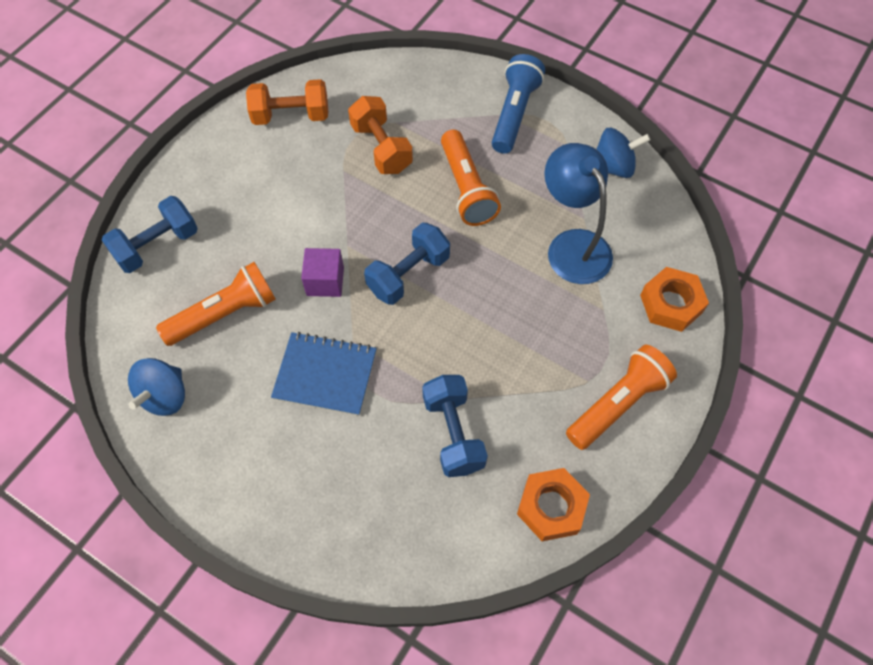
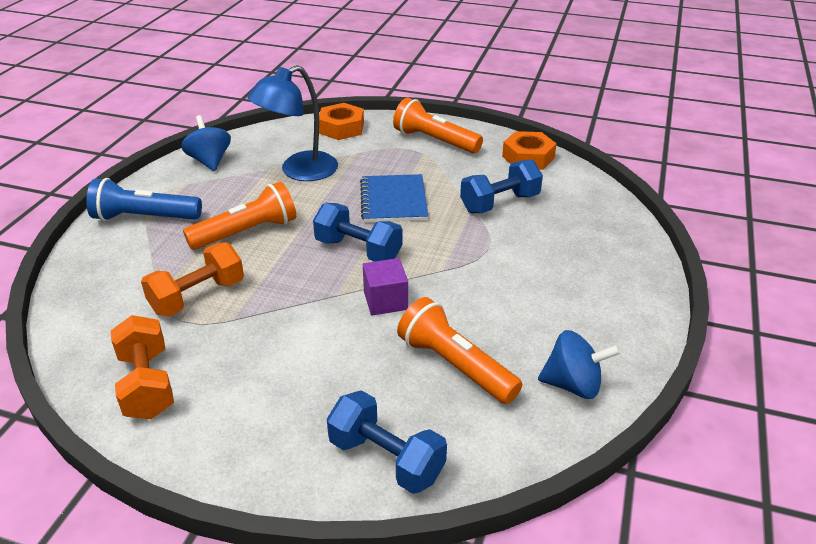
camera: 105 degrees left, 25 degrees down
blue notebook [271,332,377,416] -> blue notebook moved to [360,174,428,223]

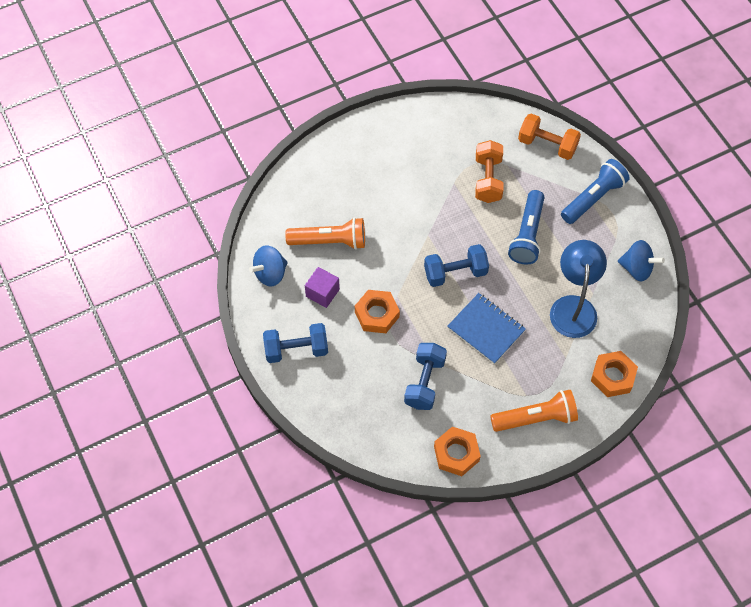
camera: 135 degrees right, 25 degrees up
orange dumbbell [111,315,174,419] -> orange dumbbell moved to [518,114,581,160]
orange flashlight [183,182,296,250] -> blue flashlight [508,190,544,264]
blue dumbbell [327,390,447,494] -> blue dumbbell moved to [263,323,328,363]
purple cube [363,258,408,316] -> purple cube moved to [305,267,340,308]
none -> orange nut [355,290,400,333]

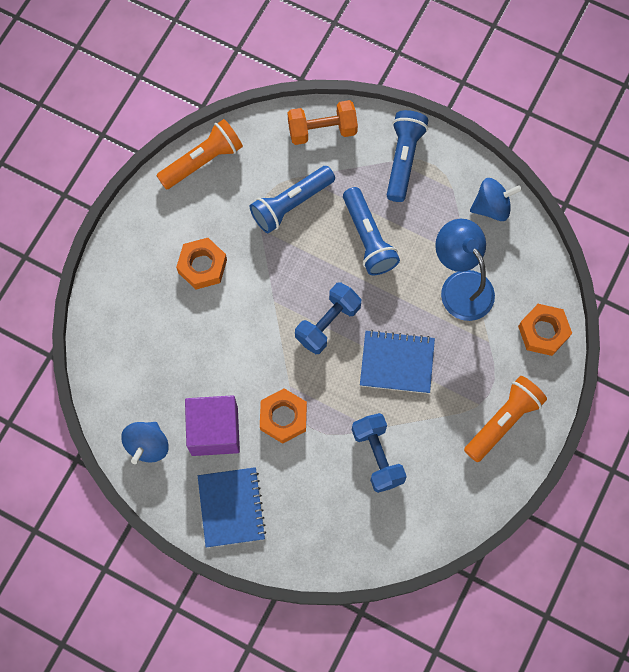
camera: 35 degrees left, 10 degrees up
blue dumbbell [263,323,328,363] -> blue notebook [198,467,266,548]
orange flashlight [285,217,365,250] -> orange flashlight moved to [156,119,243,189]
purple cube [305,267,340,308] -> purple cube [185,395,240,456], size x1.64
orange nut [434,427,481,476] -> orange nut moved to [176,238,227,290]
orange dumbbell [475,140,503,203] -> blue flashlight [250,166,335,233]

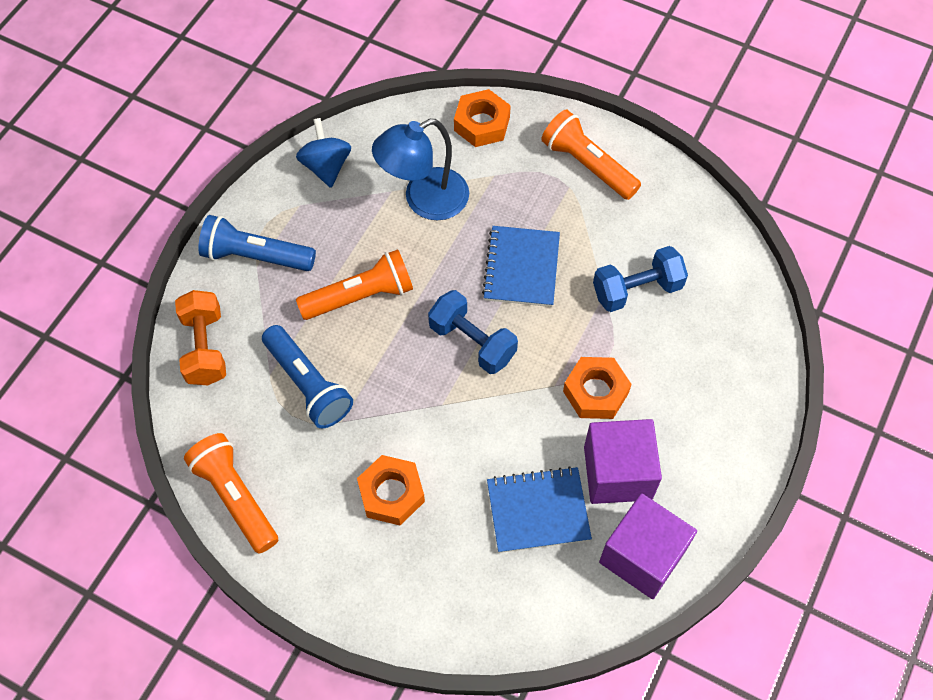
camera: 90 degrees left, 10 degrees down
blue spinning top [121,422,168,464] -> purple cube [599,493,697,599]
blue notebook [198,467,266,548] -> blue notebook moved to [487,466,592,553]
blue flashlight [343,187,400,275] -> orange flashlight [296,249,413,320]

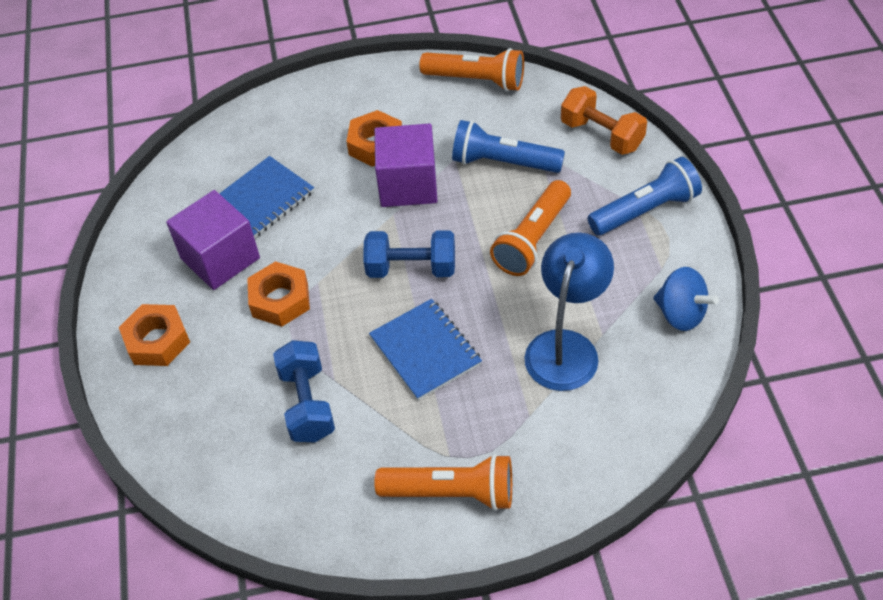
camera: 145 degrees right, 10 degrees down
orange nut [454,89,511,147] -> orange nut moved to [119,304,190,366]
blue dumbbell [593,246,688,312] -> blue dumbbell turned 45 degrees counterclockwise [273,340,335,442]
purple cube [599,493,697,599] -> purple cube moved to [374,123,437,207]

